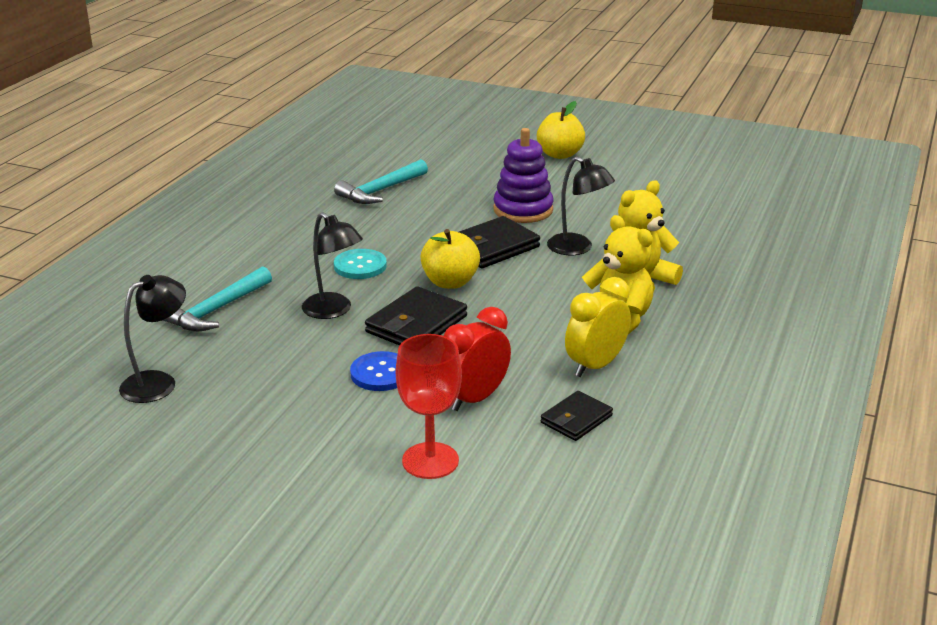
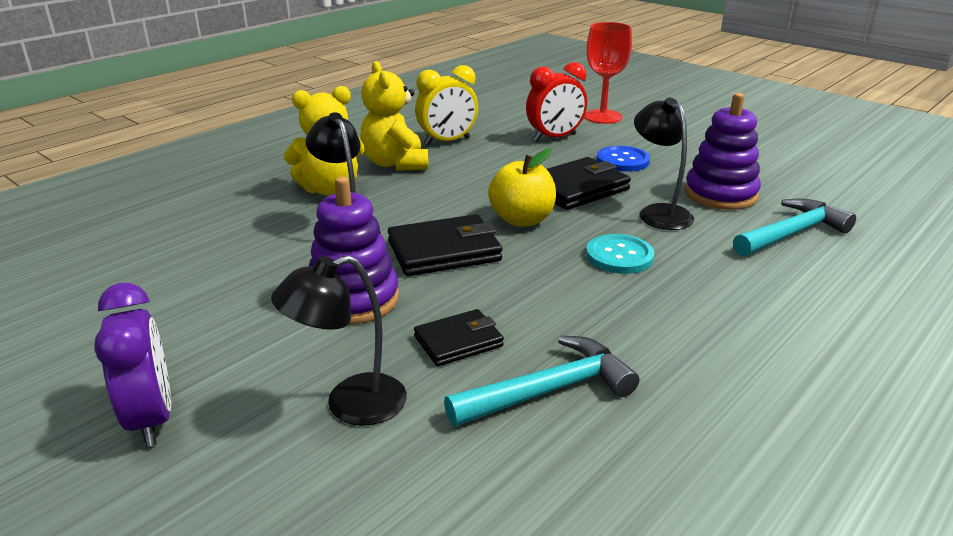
camera: 160 degrees left, 0 degrees up
black lamp [119,275,186,403] -> black lamp moved to [271,255,407,426]
yellow apple [537,101,585,159] -> purple clock [94,283,171,447]
black wallet [541,391,613,441] -> black wallet moved to [414,309,504,366]
none -> purple stacking toy [685,93,761,210]

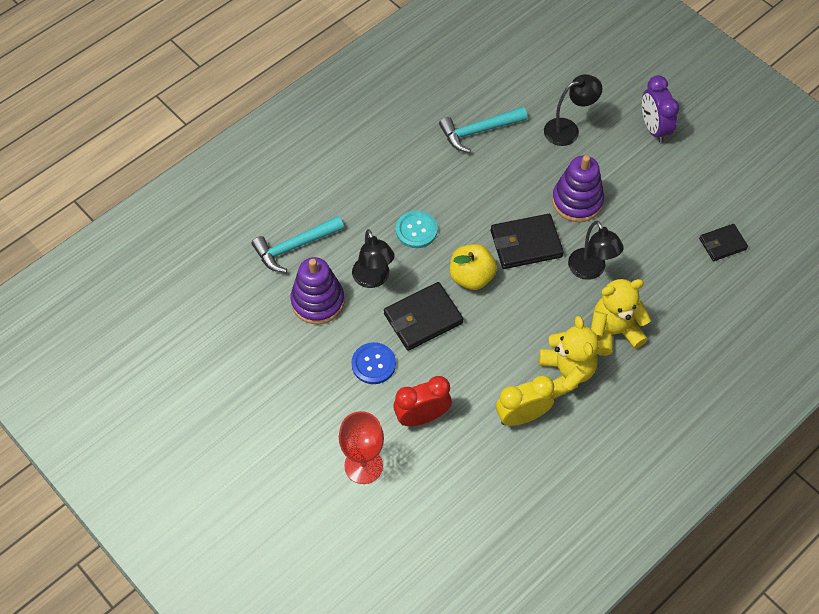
camera: 175 degrees left, 30 degrees up
black wallet [414,309,504,366] -> black wallet moved to [699,224,748,261]

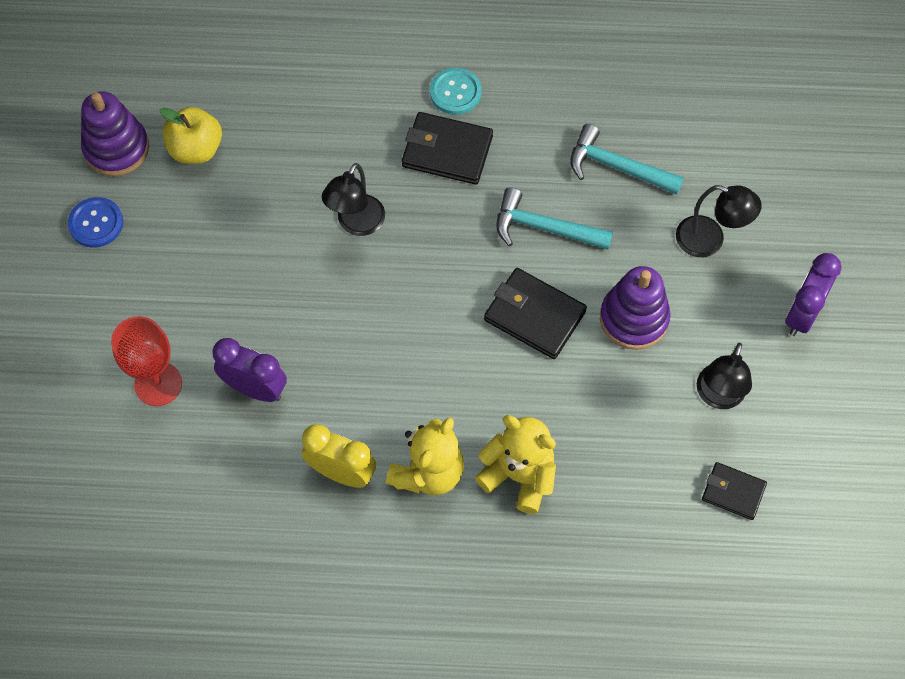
camera: 45 degrees right, 5 degrees up
turquoise hammer [252,216,344,273] -> turquoise hammer moved to [496,187,613,249]
purple stacking toy [290,257,345,324] -> purple stacking toy moved to [81,91,149,176]
blue button [351,342,396,384] -> blue button moved to [68,197,123,248]
black wallet [384,282,464,351] -> black wallet moved to [402,112,493,185]
red clock [393,376,452,426] -> purple clock [213,338,287,402]
turquoise button [396,211,438,248] -> turquoise button moved to [430,68,482,115]
yellow apple [450,244,497,290] -> yellow apple moved to [160,107,222,164]
black lamp [568,221,624,280] -> black lamp moved to [697,343,752,409]

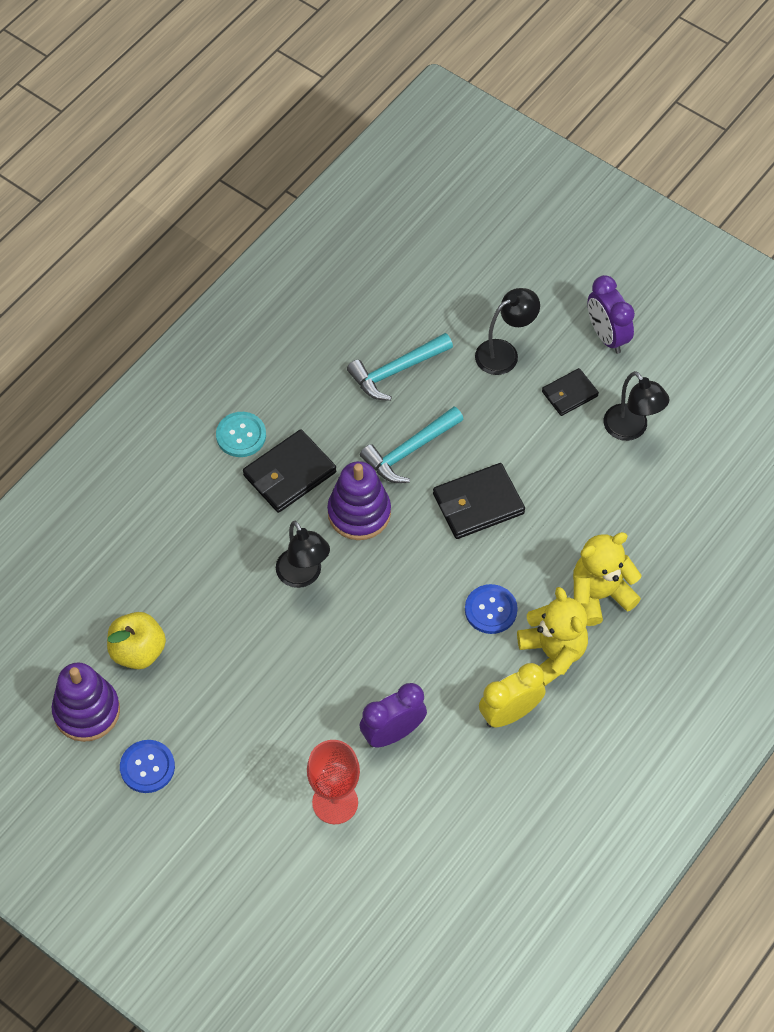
camera: 55 degrees left, 5 degrees down
purple stacking toy [600,266,671,350] -> purple stacking toy moved to [327,461,391,540]
black wallet [702,462,767,520] -> black wallet moved to [542,368,599,416]
none -> blue button [465,584,518,634]

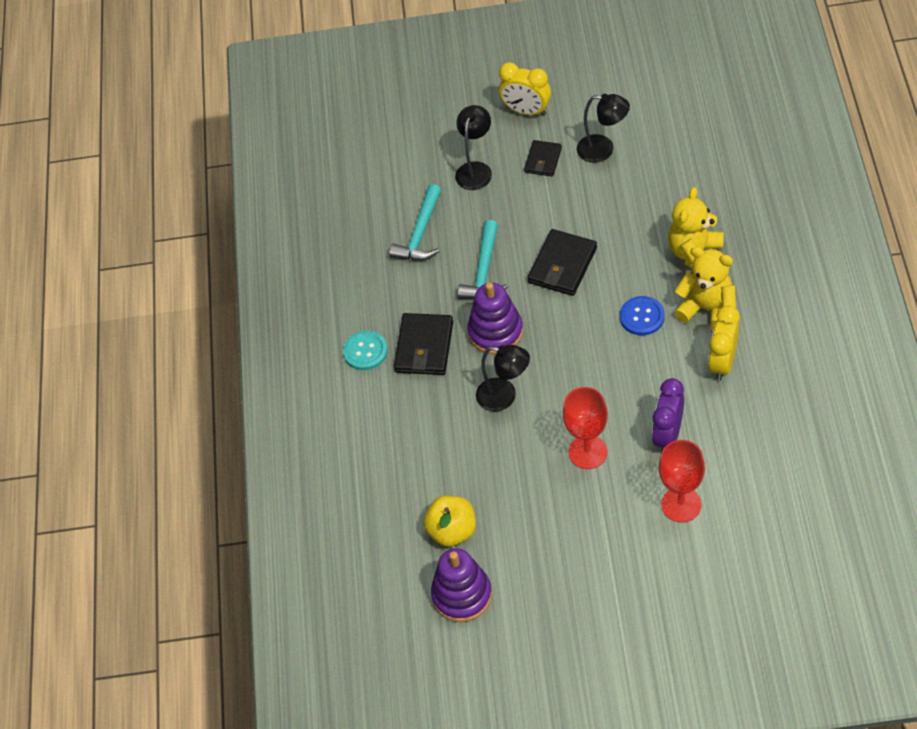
camera: 35 degrees left, 5 degrees down
blue button [120,740,175,793] -> none
purple clock [588,275,635,354] -> yellow clock [499,62,551,116]
none -> red goblet [563,387,608,469]

